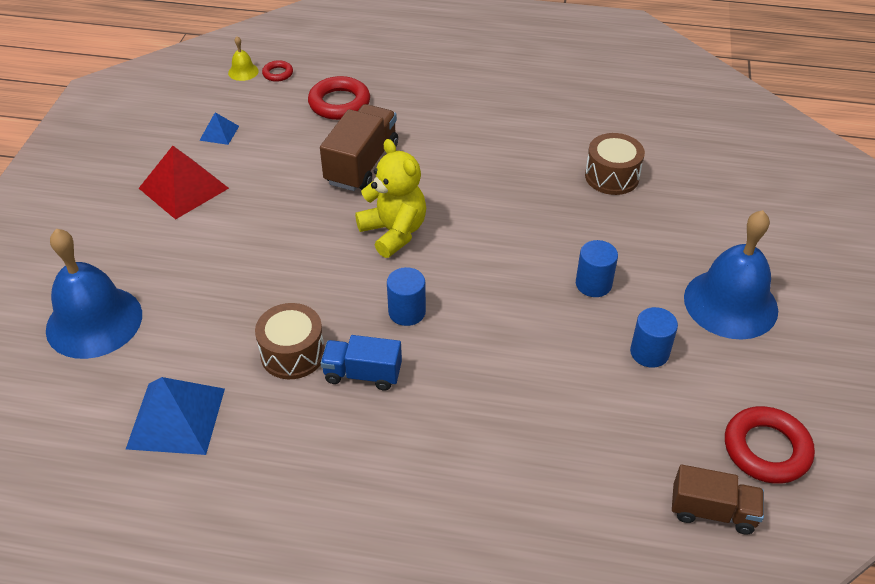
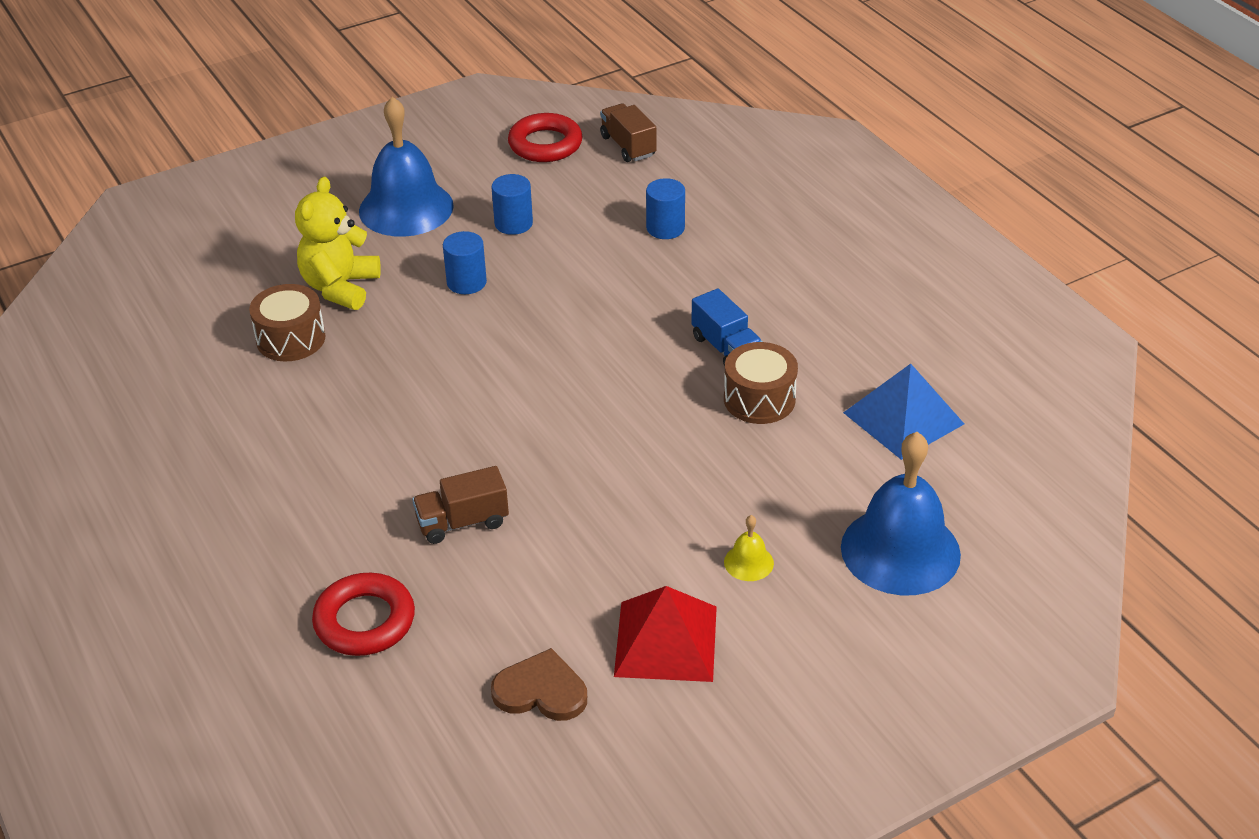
camera: 130 degrees left, 5 degrees down
blue pyramid [199,112,239,145] -> brown heart [491,648,587,721]
yellow bell [228,36,259,81] -> yellow bell moved to [724,515,774,581]
red ring [262,60,293,82] -> none
brown truck [320,104,398,191] -> brown truck [412,466,509,544], size x0.65
yellow teddy bear [355,139,426,258] -> yellow teddy bear moved to [295,177,381,310]
blue cylinder [387,267,426,326] -> blue cylinder moved to [646,178,685,239]

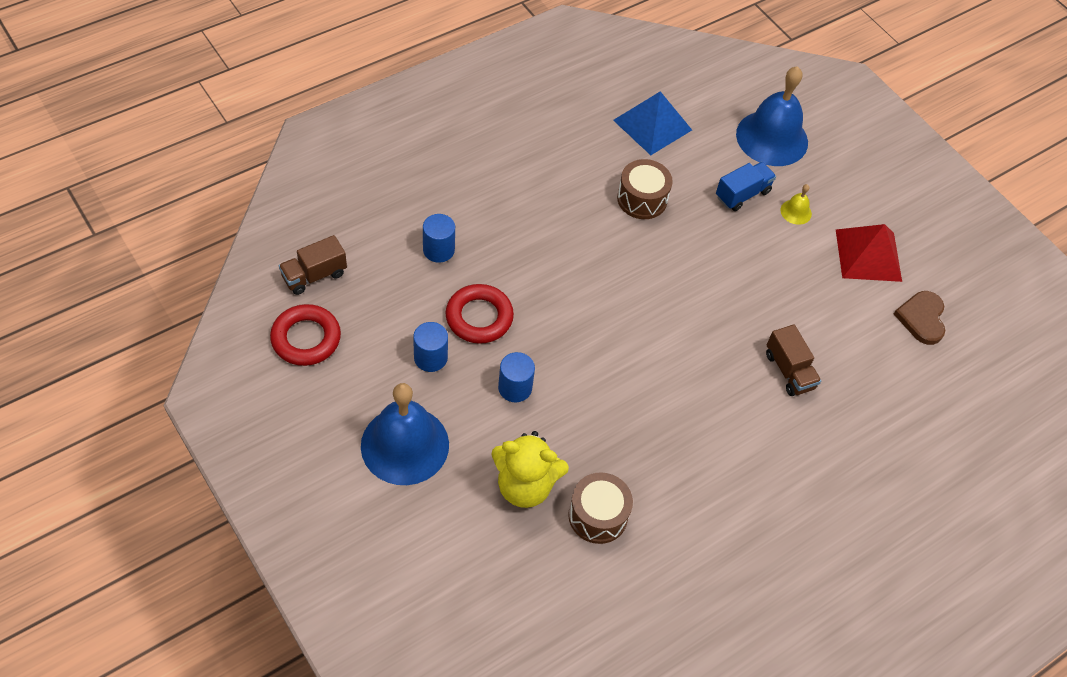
camera: 100 degrees left, 15 degrees up
red ring [312,573,415,656] -> red ring moved to [446,284,514,344]
blue truck [691,289,763,366] -> blue truck moved to [716,162,776,211]

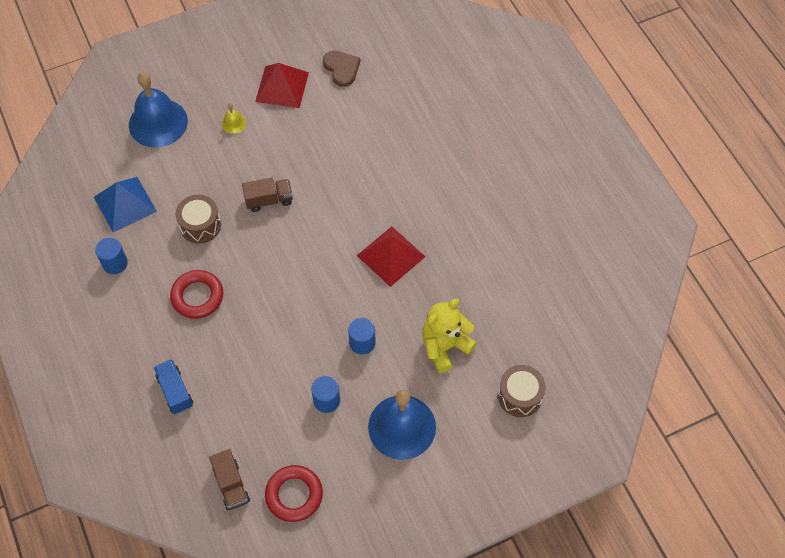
camera: 75 degrees left, 5 degrees up
blue cylinder [423,214,455,263] -> blue cylinder moved to [95,238,128,274]
red ring [446,284,514,344] -> red ring moved to [170,270,223,319]
yellow teddy bear [491,431,569,508] -> yellow teddy bear turned 150 degrees counterclockwise [422,298,477,373]
brown drum [568,472,633,544] -> brown drum moved to [498,365,546,417]
blue truck [716,162,776,211] -> blue truck moved to [154,359,193,414]
brown truck [766,324,821,396] -> brown truck moved to [242,178,293,212]
brown heart [894,291,945,345] -> brown heart turned 135 degrees counterclockwise [323,51,360,87]
none -> red pyramid [357,226,426,287]

